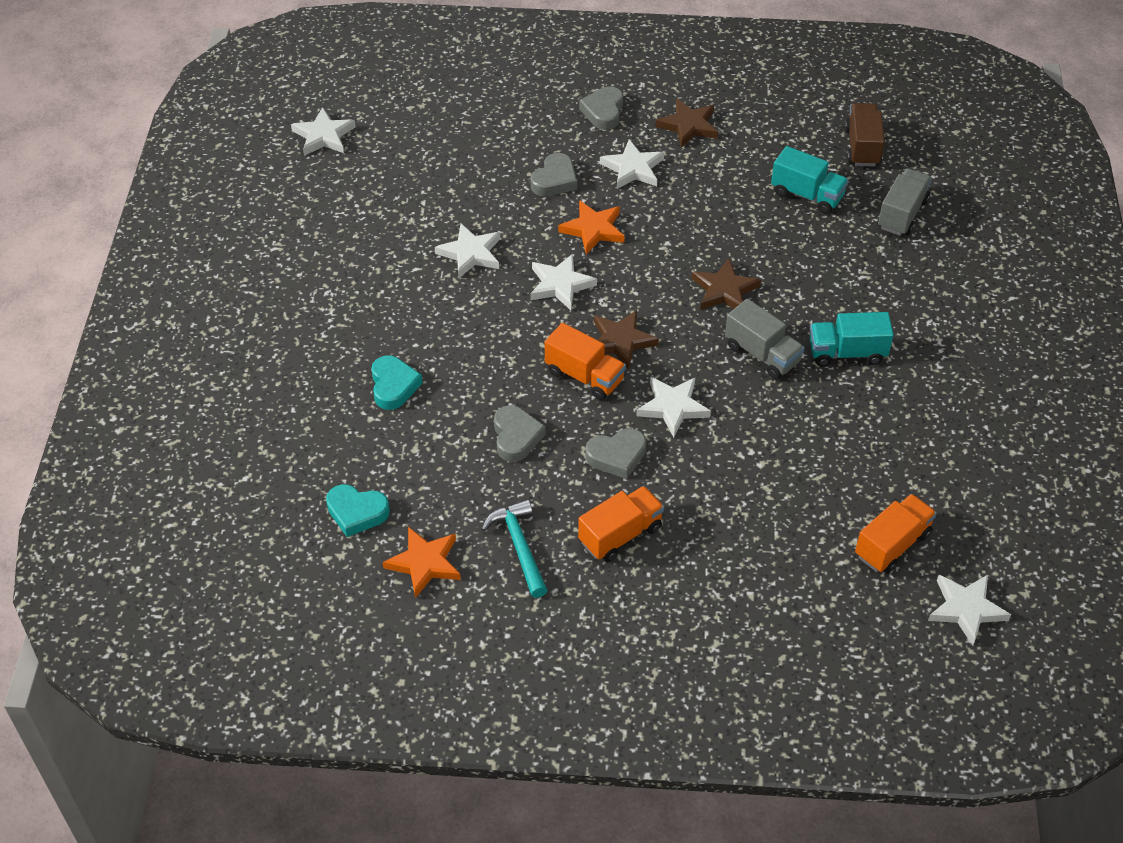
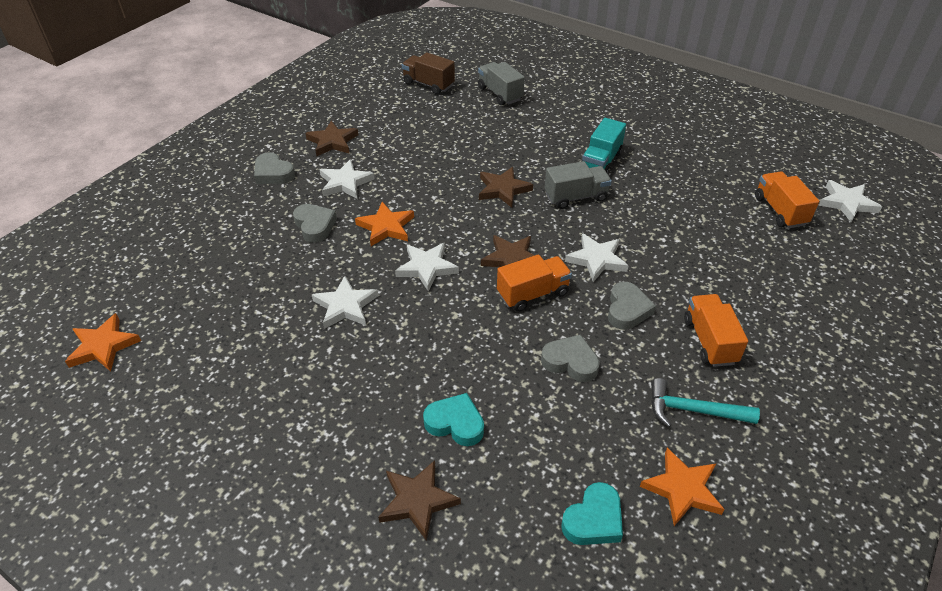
camera: 60 degrees left, 5 degrees down
white star [291,107,356,156] -> orange star [65,313,141,371]
turquoise truck [771,146,849,214] -> none
none -> brown star [378,460,461,541]

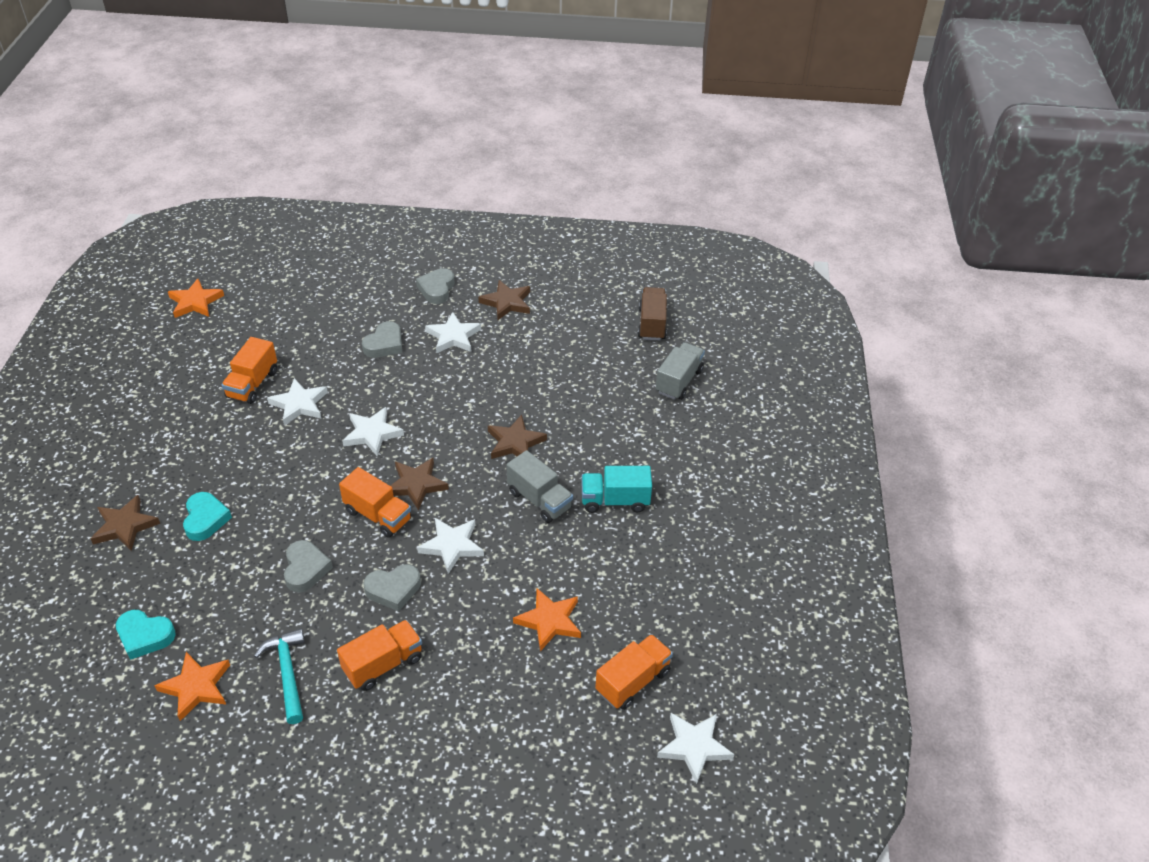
camera: 60 degrees right, 0 degrees up
orange star [355,202,414,246] -> orange star moved to [513,588,581,652]
none -> orange truck [221,337,277,404]

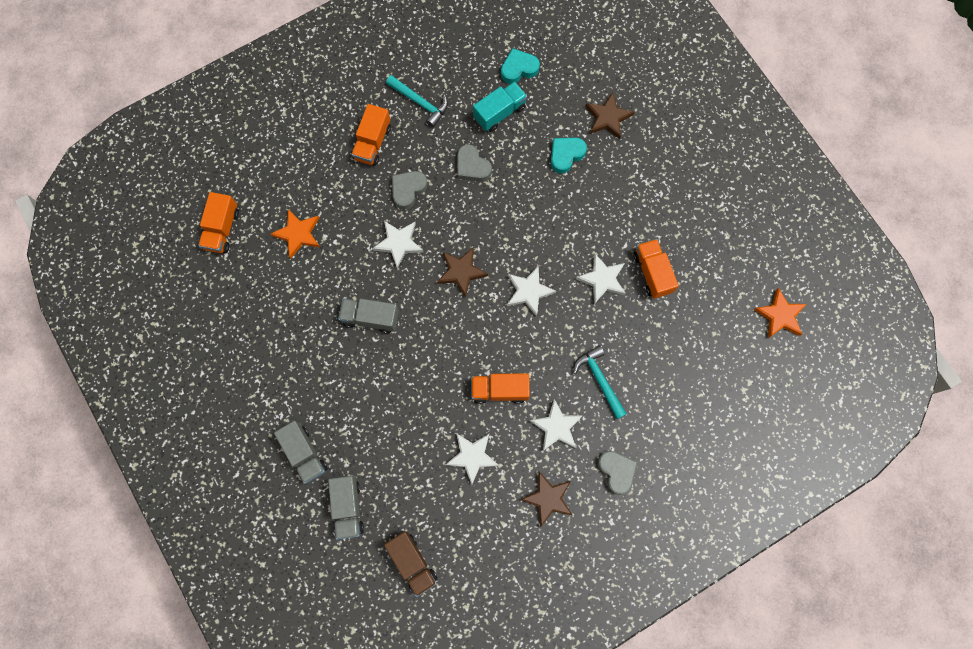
camera: 145 degrees right, 30 degrees up
orange star [154,652,230,721] -> none
turquoise heart [183,492,232,541] -> turquoise heart turned 90 degrees clockwise [551,138,587,173]
orange truck [339,467,411,538] -> orange truck moved to [471,373,530,404]
grey heart [362,321,402,358] -> turquoise hammer [573,345,627,419]
brown star [488,415,547,459] -> none
turquoise truck [581,466,652,513] -> turquoise truck moved to [473,82,527,132]
white star [657,713,734,784] -> white star moved to [445,433,499,484]
none -> grey truck [274,421,328,484]

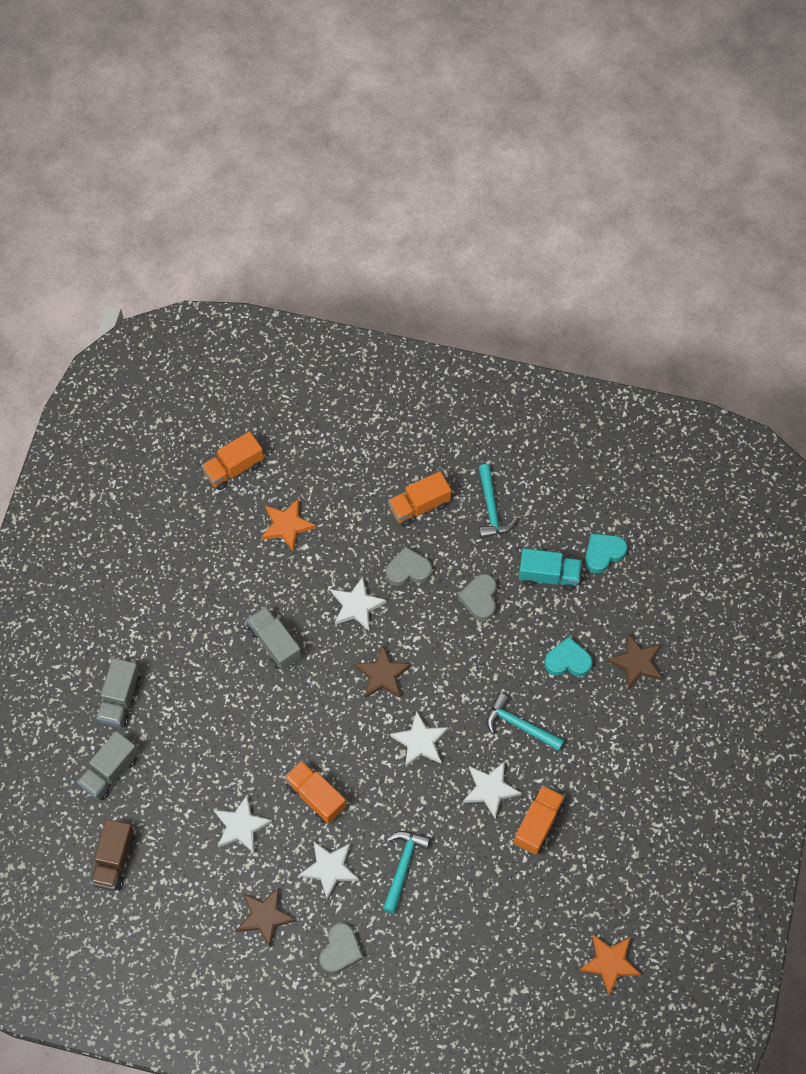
camera: 45 degrees right, 10 degrees down
turquoise heart [501,48,540,84] -> turquoise heart turned 60 degrees counterclockwise [585,533,627,573]
none -> turquoise hammer [486,693,565,751]

